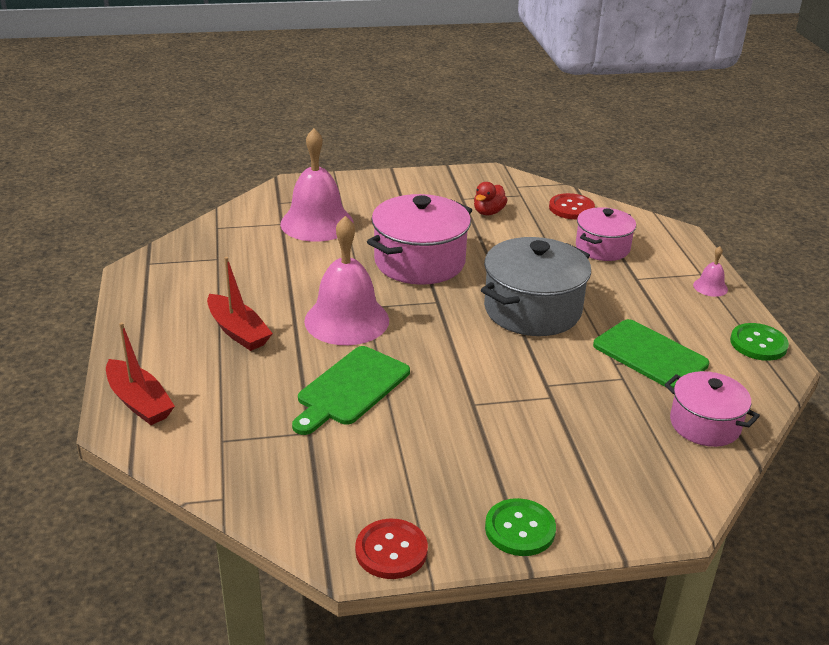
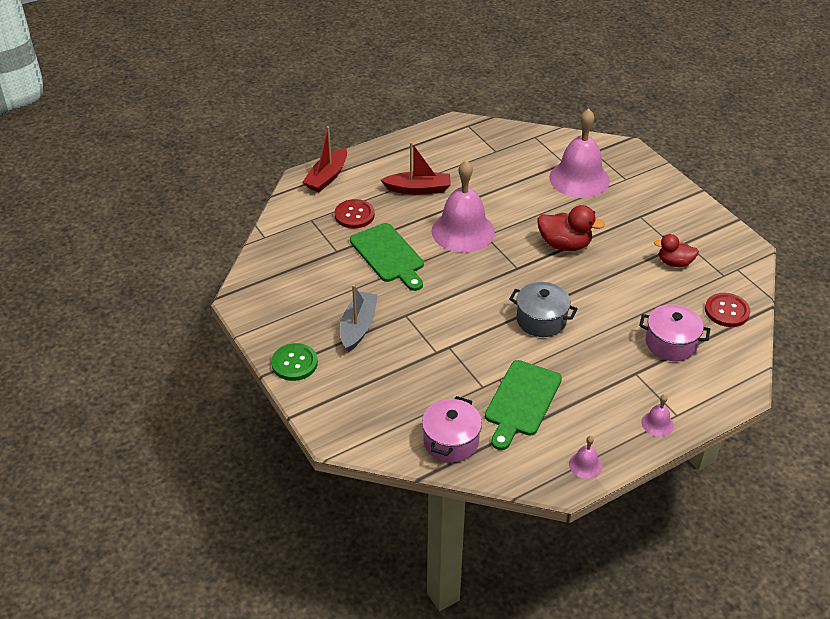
camera: 70 degrees right, 10 degrees up
red boat [207,257,273,351] -> red boat turned 120 degrees counterclockwise [381,142,451,195]
green cutting board [292,346,410,435] -> green cutting board turned 135 degrees counterclockwise [350,223,424,291]
red button [355,519,428,579] -> red button moved to [335,199,375,229]
pink pot [367,194,472,285] -> red duck [538,205,605,251]
grey pot [481,237,591,336] -> grey pot [509,282,578,337], size x0.62
green button [730,323,789,361] -> pink bell [569,436,602,479]
none -> grey boat [340,285,377,352]

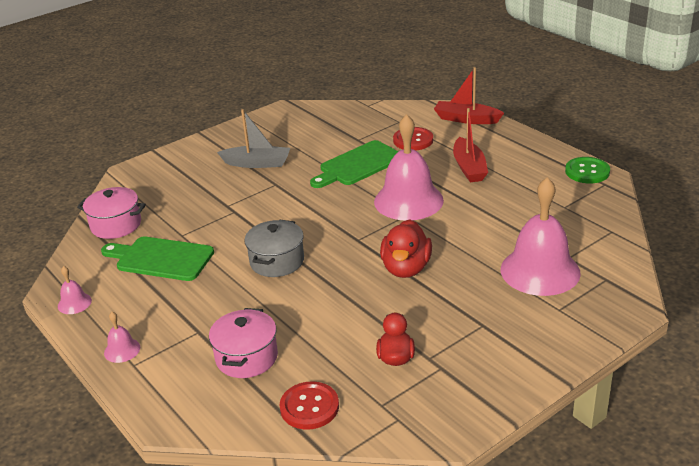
camera: 85 degrees right, 10 degrees down
green button [271,343,318,381] -> green button moved to [565,157,610,183]

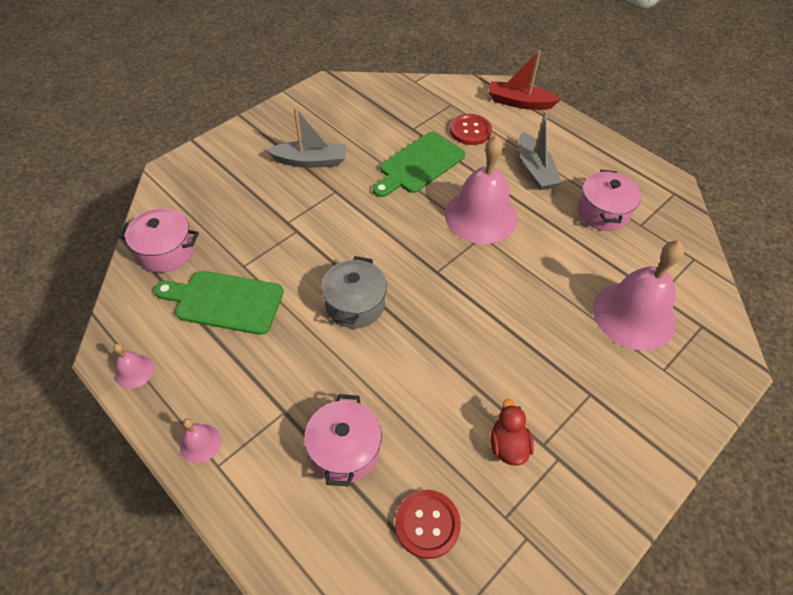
camera: 10 degrees left, 20 degrees up
red duck [380,219,432,278] -> none
red boat [453,108,488,182] -> grey boat [519,111,561,190]
green button [565,157,610,183] -> none
none -> pink pot [577,170,641,231]

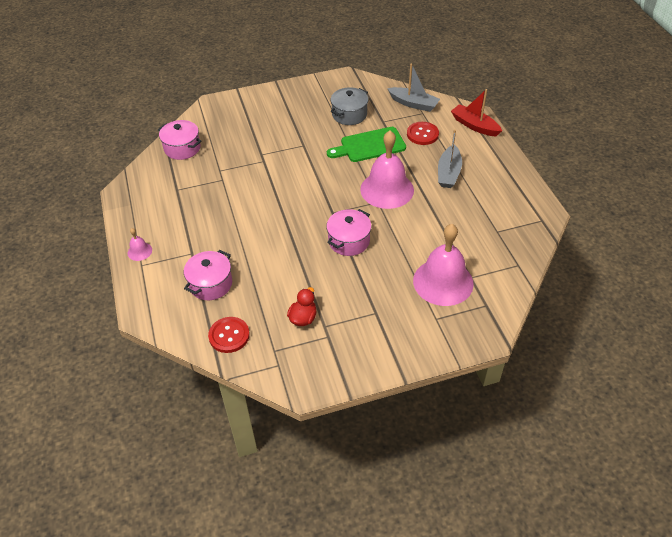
camera: 30 degrees right, 5 degrees down
pink bell [113,344,154,389] -> none
green cutting board [154,271,284,335] -> none
grey boat [267,107,346,168] -> grey boat moved to [387,63,440,112]
grey pot [321,256,387,328] -> grey pot moved to [331,87,368,125]
pink pot [577,170,641,231] -> pink pot moved to [326,209,372,256]

